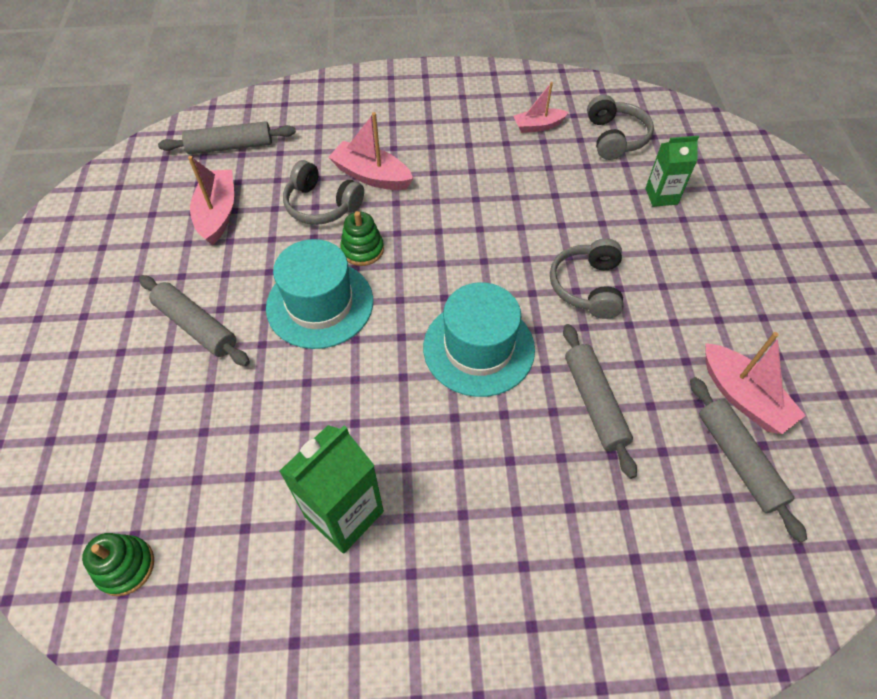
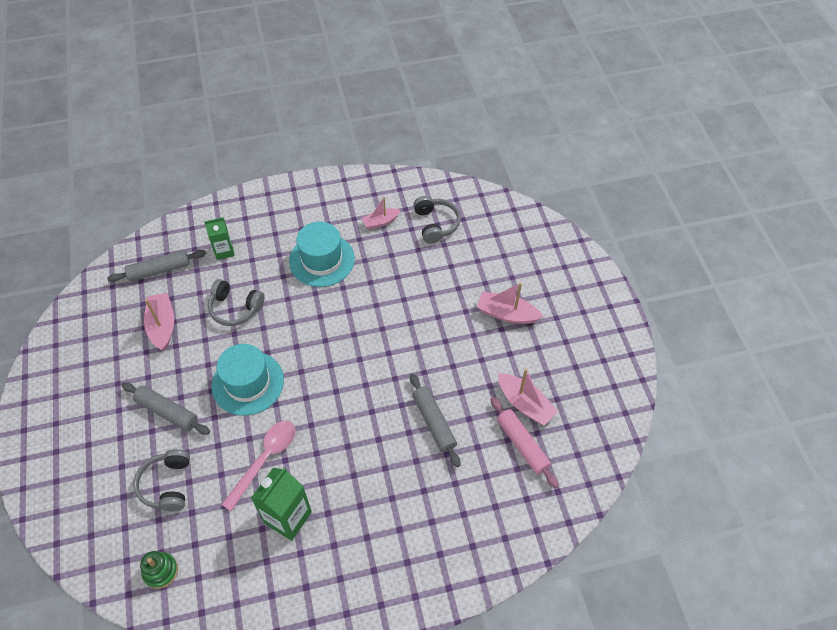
camera: 10 degrees left, 0 degrees up
pink boat [328,112,413,190] -> pink boat moved to [477,282,543,324]
green stacking toy [340,211,384,266] -> none
turquoise hat [423,282,535,397] -> turquoise hat moved to [289,222,355,287]
grey headphones [550,239,624,319] -> grey headphones moved to [134,449,190,511]
green carton [645,136,699,207] -> green carton moved to [204,217,235,260]
grey rolling pin [690,377,807,542] -> pink rolling pin [491,397,559,488]
none -> pink spoon [221,421,295,511]

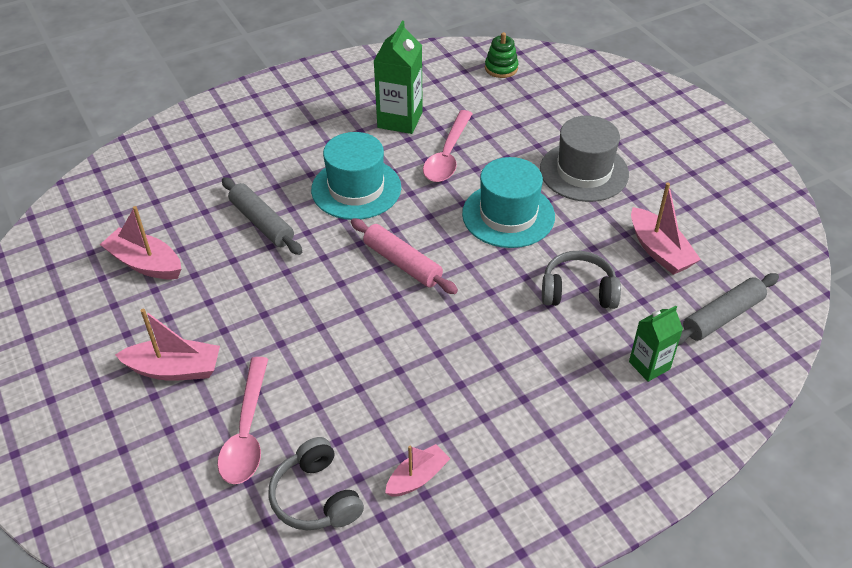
camera: 165 degrees right, 10 degrees down
grey rolling pin [121,382,210,435] -> grey hat [540,116,629,202]
grey headphones [134,449,190,511] -> none
turquoise hat [289,222,355,287] -> turquoise hat moved to [311,132,401,220]
pink rolling pin [491,397,559,488] -> pink rolling pin moved to [351,218,458,294]
none -> pink spoon [217,357,268,484]

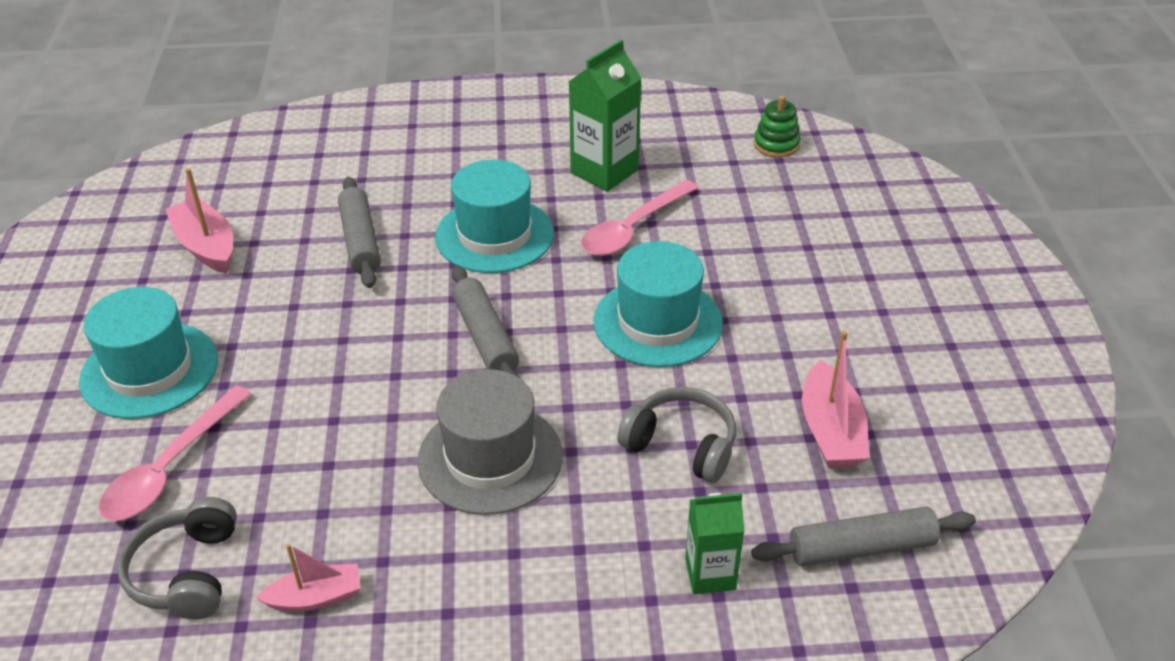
camera: 25 degrees right, 5 degrees down
pink boat [115,309,220,381] -> turquoise hat [79,287,218,419]
pink rolling pin [351,218,458,294] -> grey rolling pin [452,265,520,378]
grey hat [540,116,629,202] -> grey hat moved to [417,369,563,515]

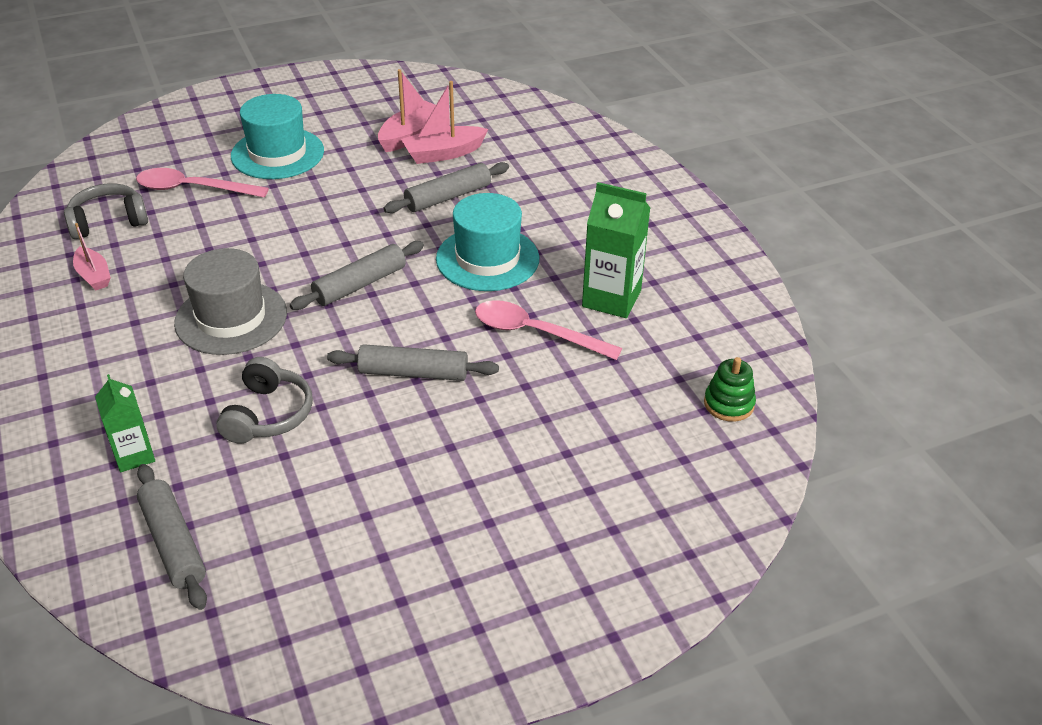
camera: 70 degrees right, 0 degrees up
turquoise hat [593,241,723,367] -> grey rolling pin [327,344,499,381]
pink boat [802,331,869,468] -> pink boat moved to [401,81,488,164]

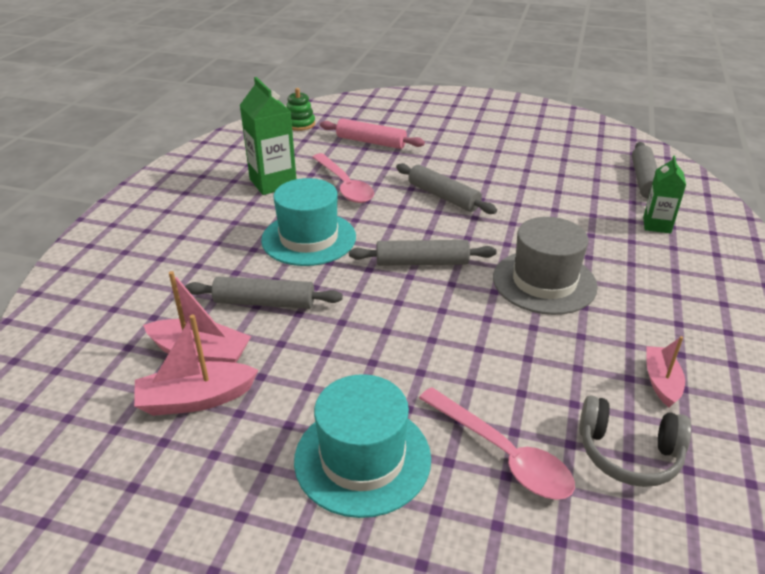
camera: 140 degrees left, 5 degrees down
grey headphones [216,357,313,444] -> none
none -> pink rolling pin [320,118,425,149]

